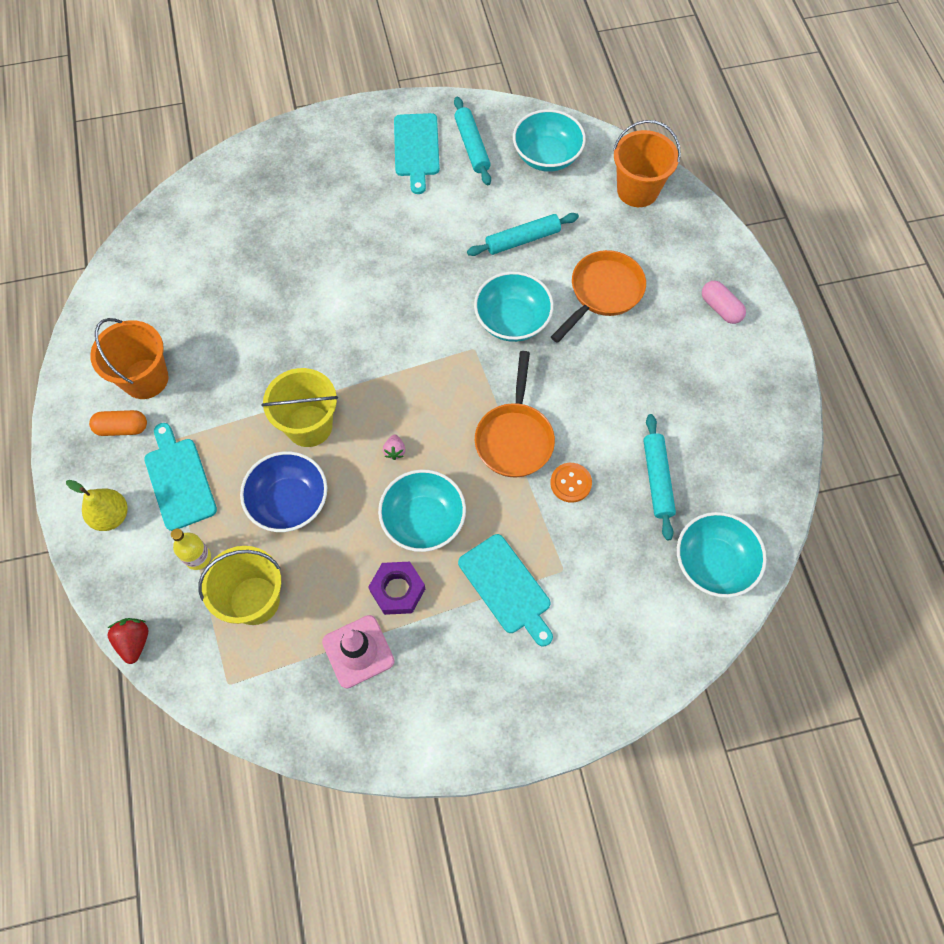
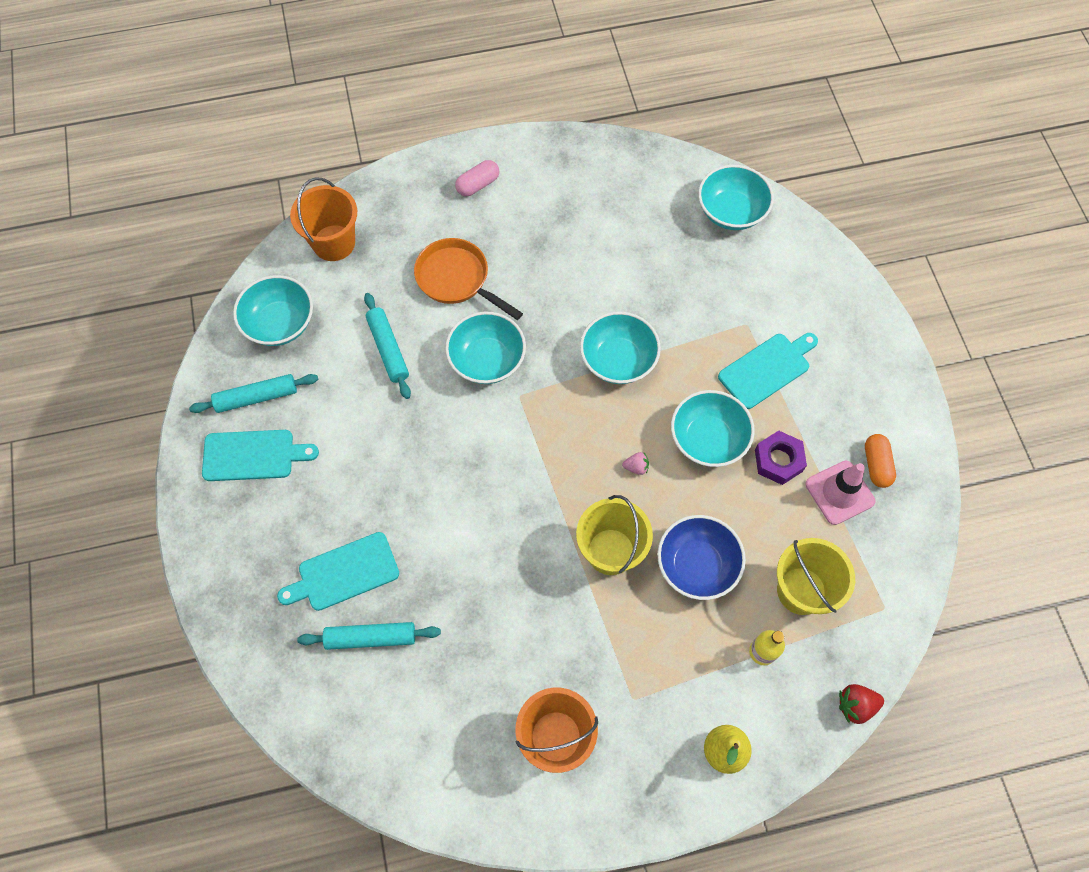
camera: 90 degrees left, 0 degrees up
orange capsule [89,410,147,436] -> orange capsule moved to [865,434,896,488]
turquoise cutting board [144,423,217,531] -> turquoise cutting board moved to [277,532,399,611]
orange pan [475,351,555,477] -> turquoise bowl [580,312,661,384]
orange button [550,463,592,503] -> none
turquoise rolling pin [643,414,676,540] -> turquoise rolling pin moved to [297,622,441,650]

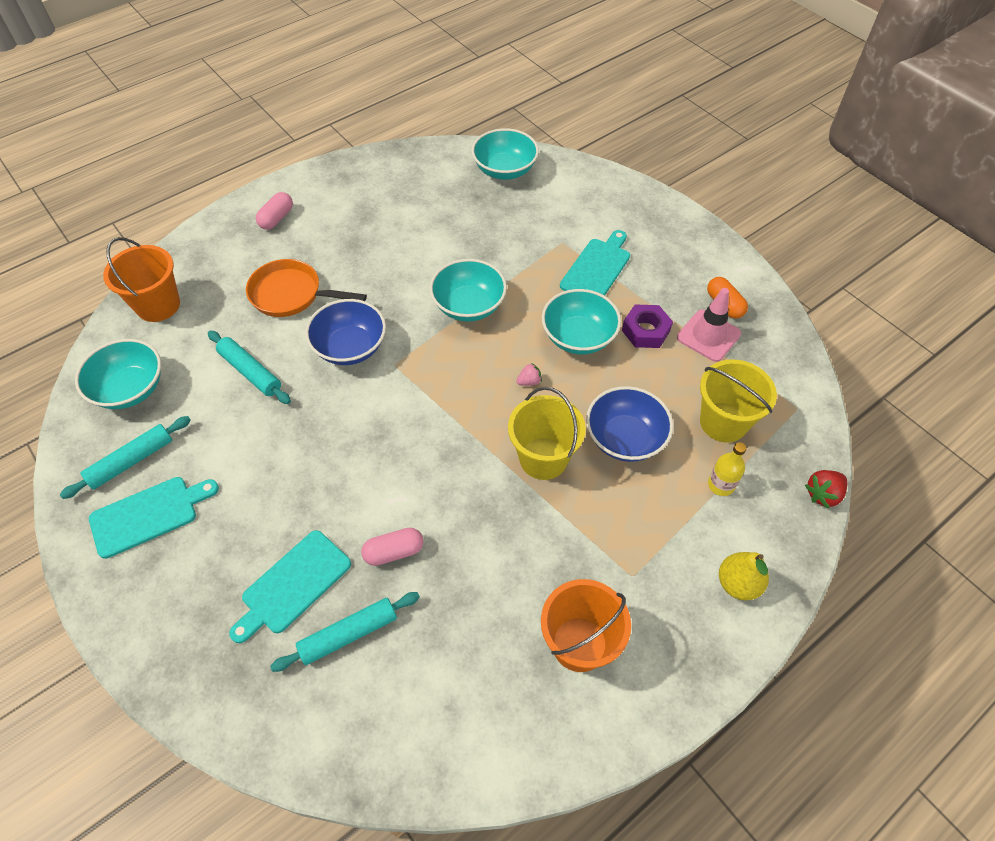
camera: 25 degrees left, 10 degrees down
turquoise bowl [445,312,526,384] -> blue bowl [305,299,386,365]
none -> pink capsule [361,528,424,566]

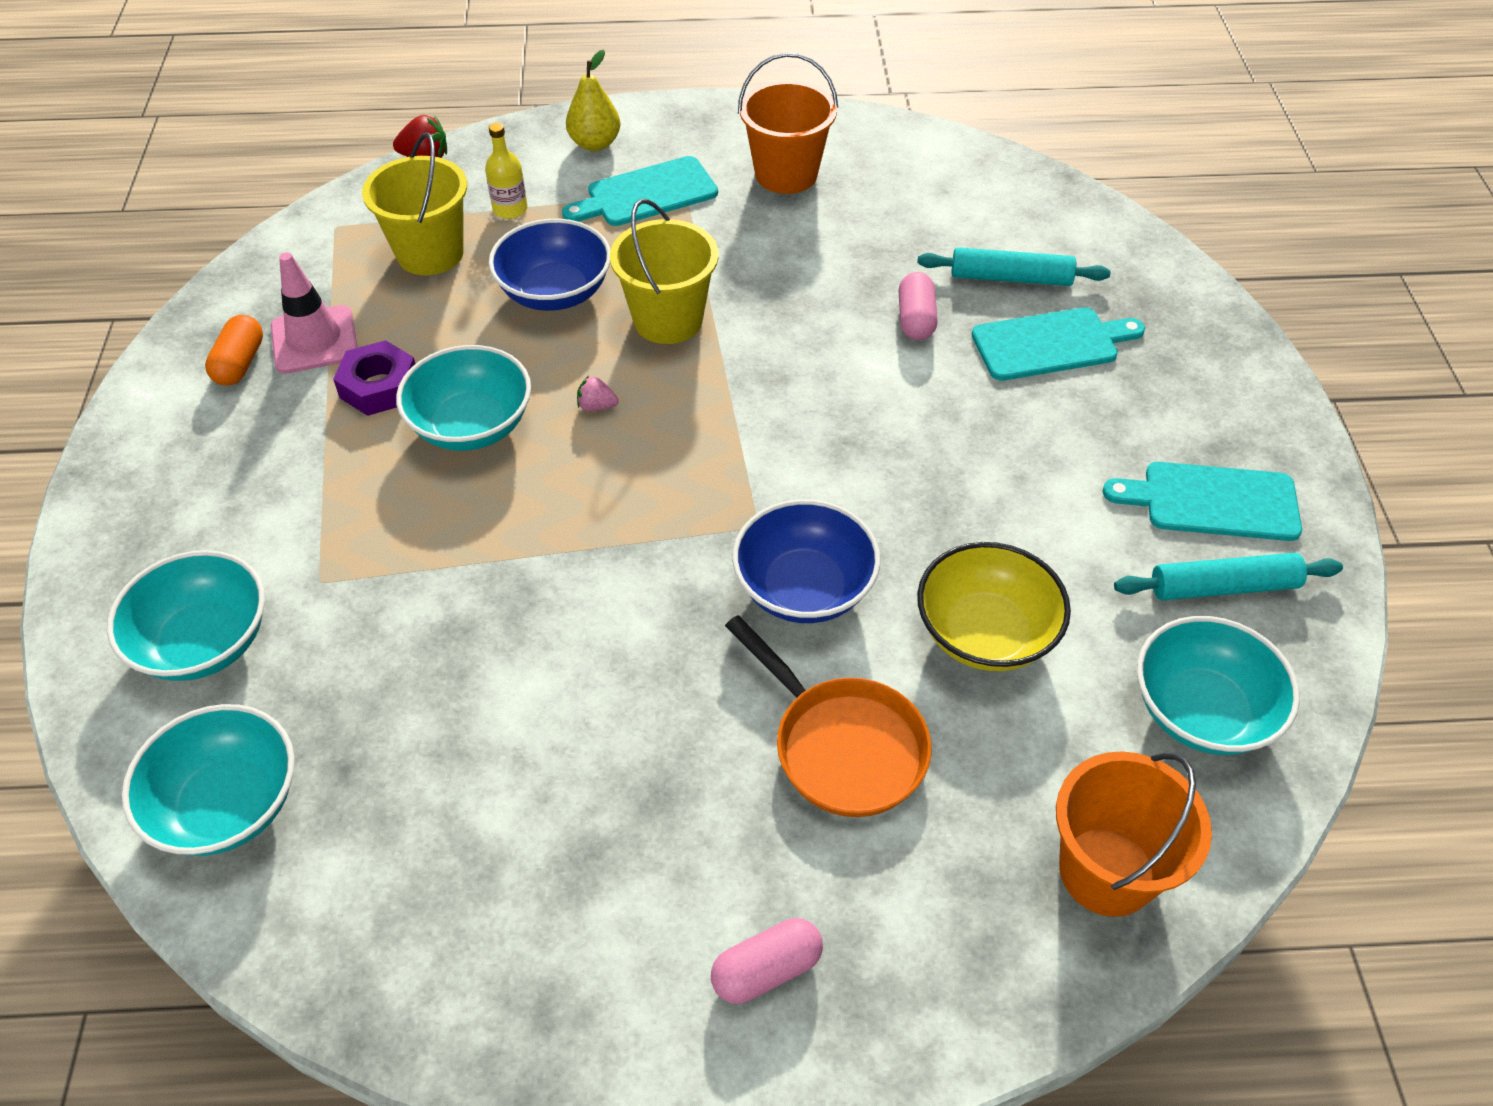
camera: 145 degrees left, 5 degrees down
turquoise rolling pin [208,330,291,404] -> yellow bowl [917,542,1071,671]
pink capsule [361,528,424,566] -> pink capsule turned 75 degrees clockwise [898,272,938,340]
turquoise bowl [430,259,507,322] -> turquoise bowl moved to [107,550,265,681]
turquoise cutting board [560,230,630,296] -> turquoise cutting board moved to [562,156,718,226]

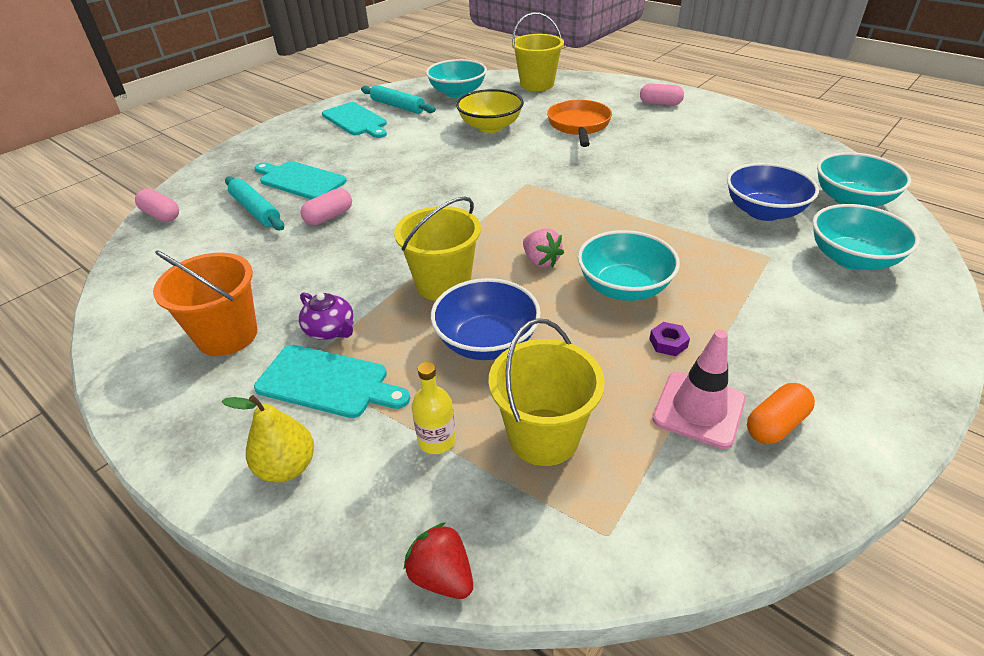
camera: 135 degrees left, 10 degrees down
purple nut [333,340,415,416] -> purple nut [649,322,690,356], size x0.56
pink strawberry [577,376,619,411] -> pink strawberry [523,228,564,268], size x1.54
blue bowl [732,499,881,623] -> blue bowl moved to [727,163,819,221]
orange bucket [1056,751,1212,917] -> yellow bucket [512,12,564,91]
none -> pink capsule [135,189,179,222]
none -> purple teapot [299,292,354,340]

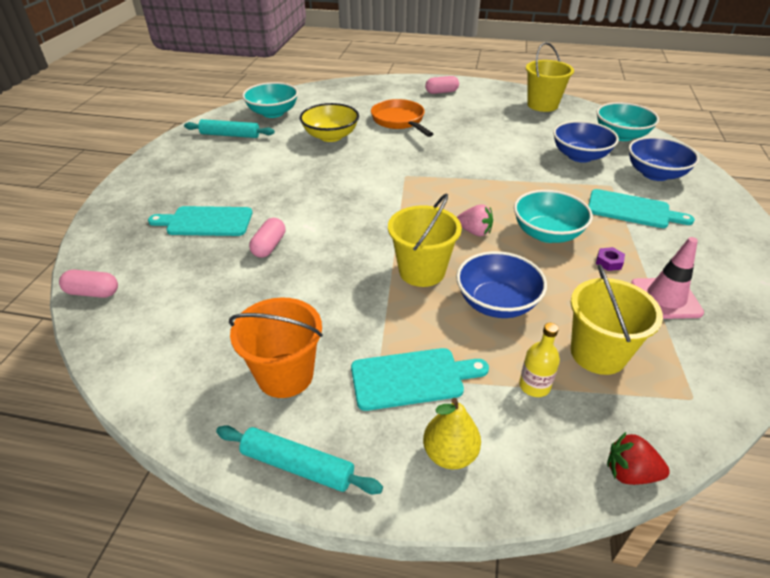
camera: 30 degrees left, 0 degrees up
turquoise rolling pin [225,176,284,230] -> turquoise rolling pin moved to [216,425,383,494]
purple teapot [299,292,354,340] -> none
turquoise cutting board [322,102,387,138] -> turquoise cutting board moved to [588,189,695,228]
yellow bucket [512,12,564,91] -> yellow bucket moved to [526,42,574,112]
orange capsule [747,383,815,444] -> none
turquoise bowl [812,204,920,270] -> blue bowl [628,137,700,181]

